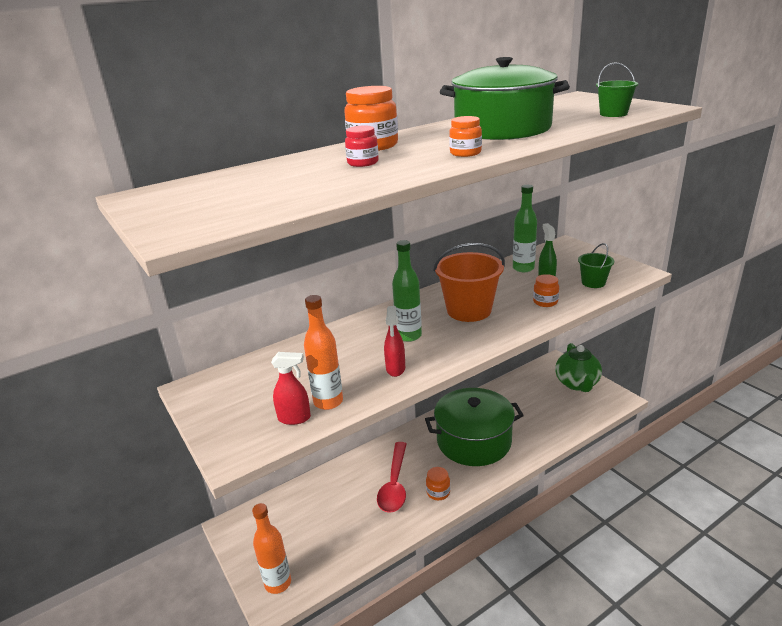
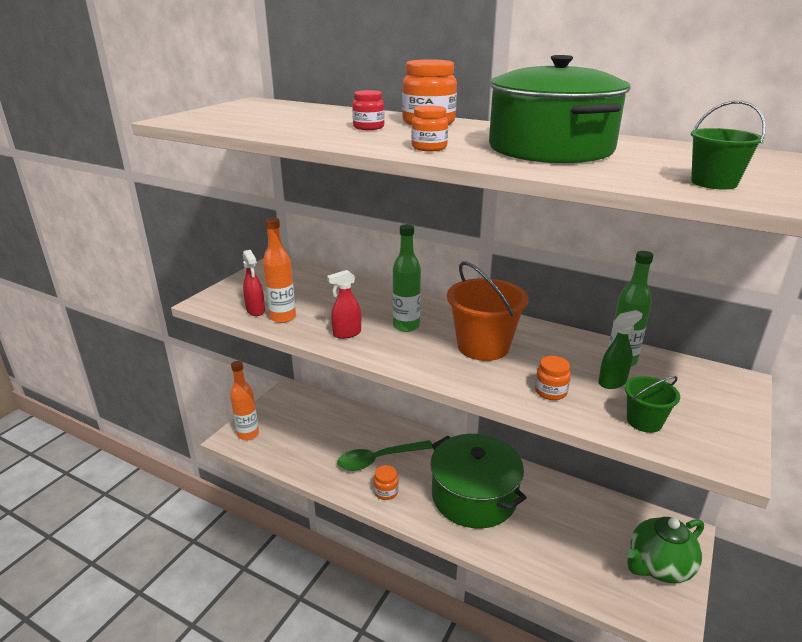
camera: 60 degrees right, 0 degrees up
red spoon [377,442,407,513] -> green spoon [337,440,433,471]

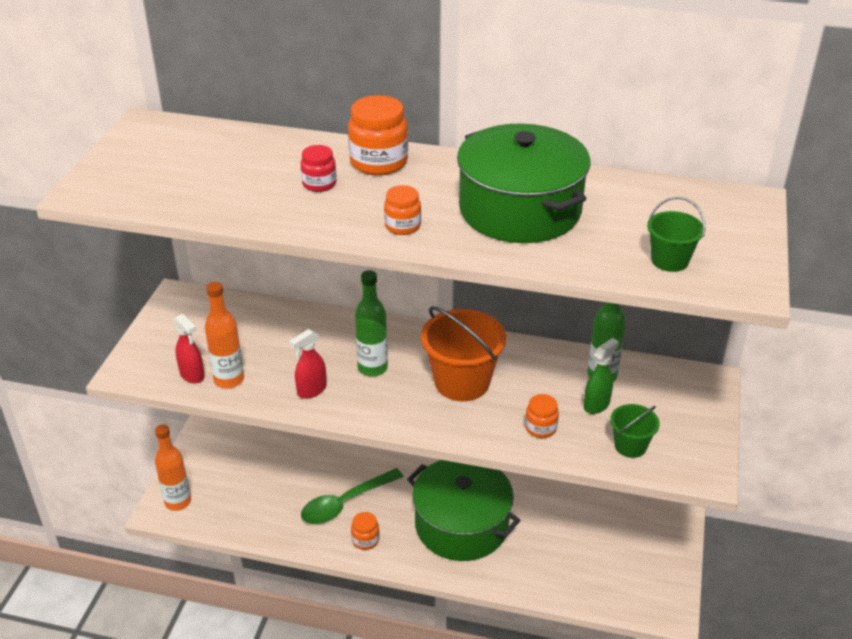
camera: 15 degrees left, 10 degrees up
green teapot [627,517,704,583] -> none

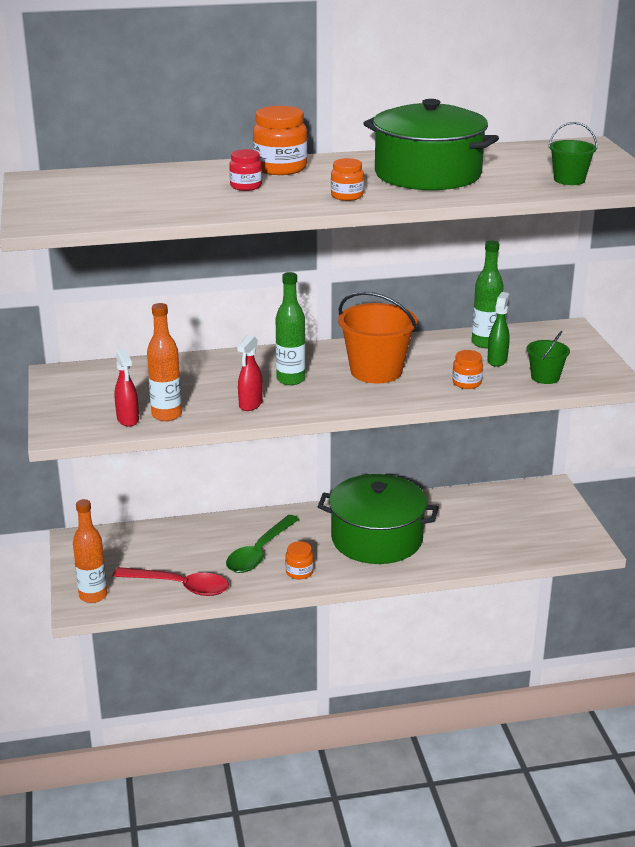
camera: 25 degrees left, 10 degrees down
red spray bottle [174,314,205,384] -> red spray bottle turned 45 degrees clockwise [115,349,139,427]
none -> red spoon [113,567,229,596]

